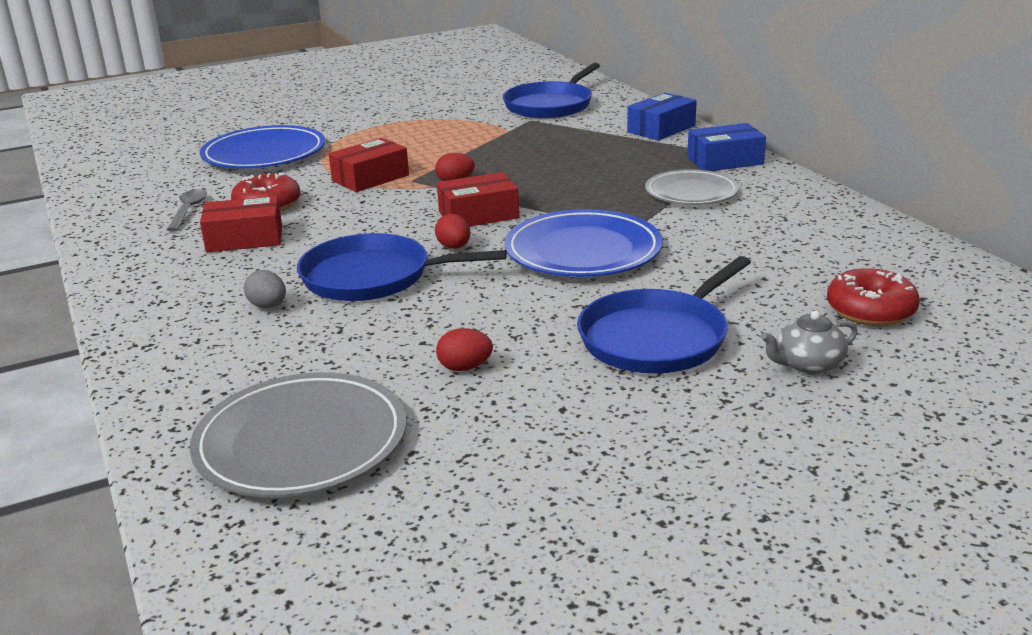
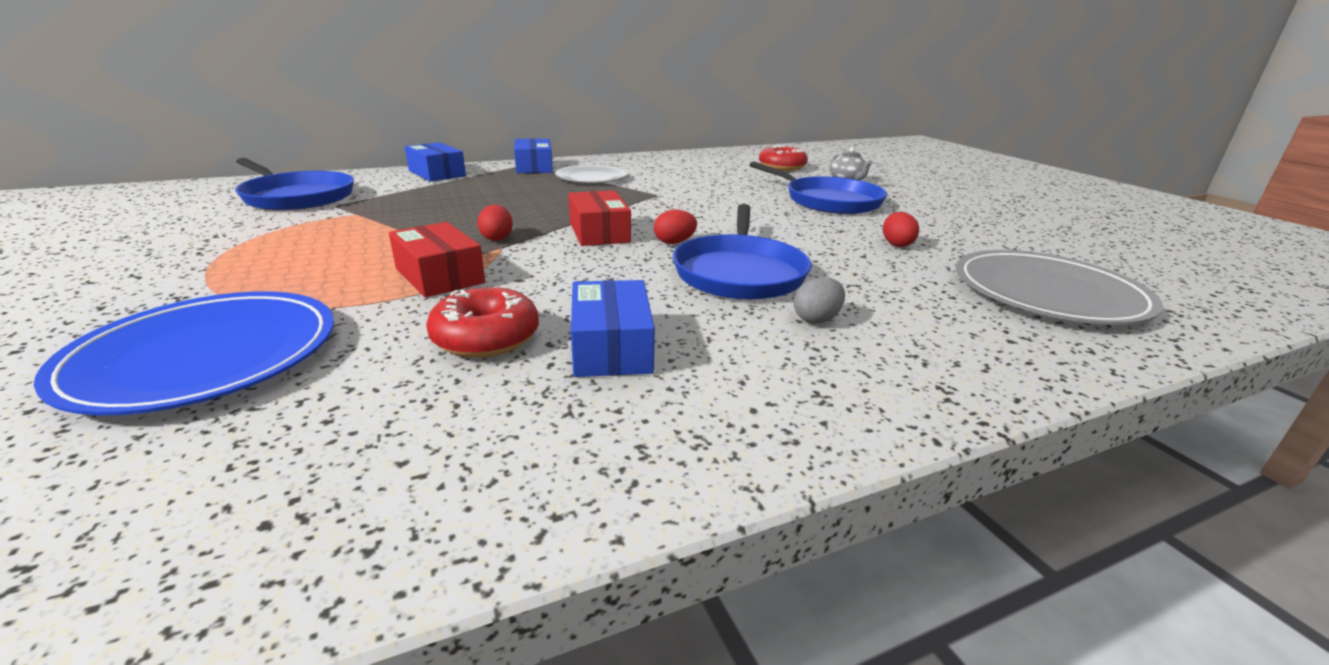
camera: 90 degrees left, 0 degrees up
grey spoon [167,189,207,231] -> none
red box [200,196,282,252] -> blue box [571,280,655,377]
blue plate [504,209,663,277] -> none

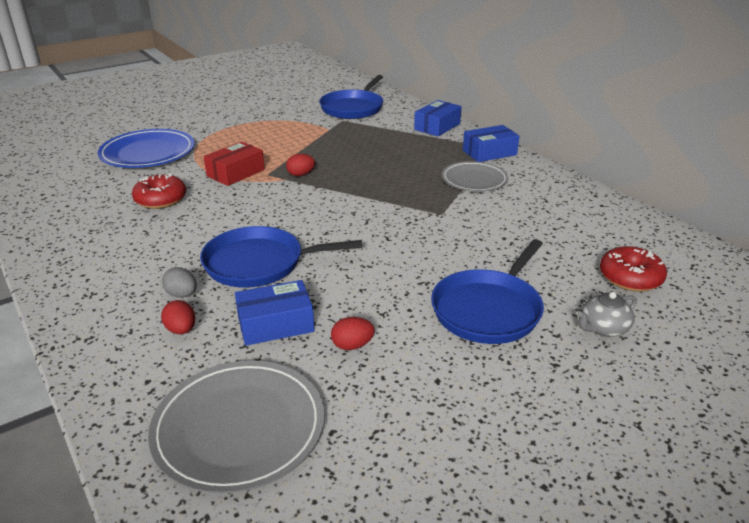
camera: 80 degrees right, 5 degrees up
red box [569,190,631,246] -> none
blue box [571,280,655,377] -> blue box moved to [235,280,315,346]
red egg [654,210,697,244] -> red egg moved to [161,300,195,334]

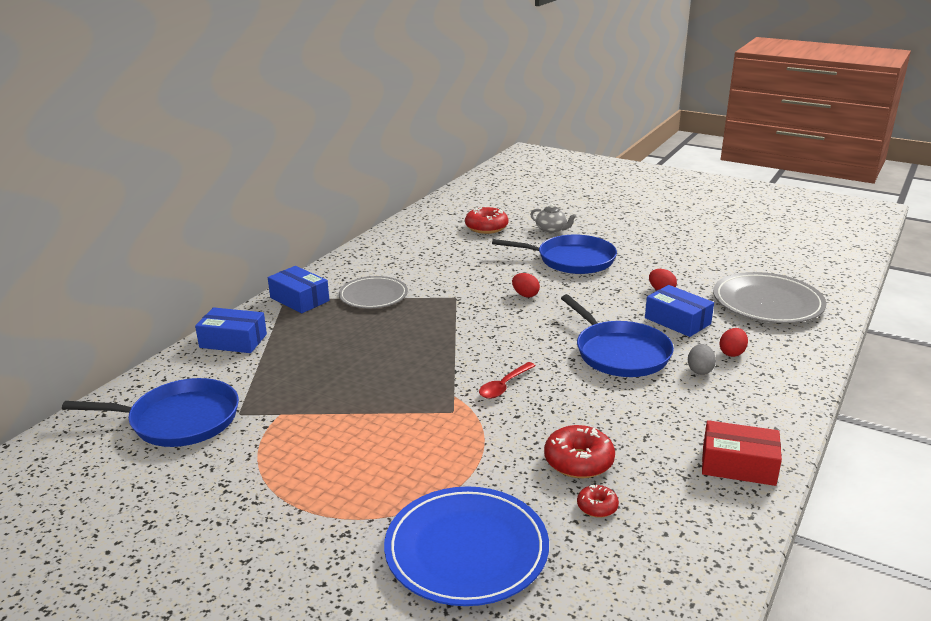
camera: 115 degrees left, 5 degrees down
red box [204,142,265,186] -> red box moved to [702,420,782,486]
red egg [286,154,315,176] -> red egg moved to [512,273,540,297]
none -> red spoon [479,362,536,399]
none -> red donut [577,485,619,518]

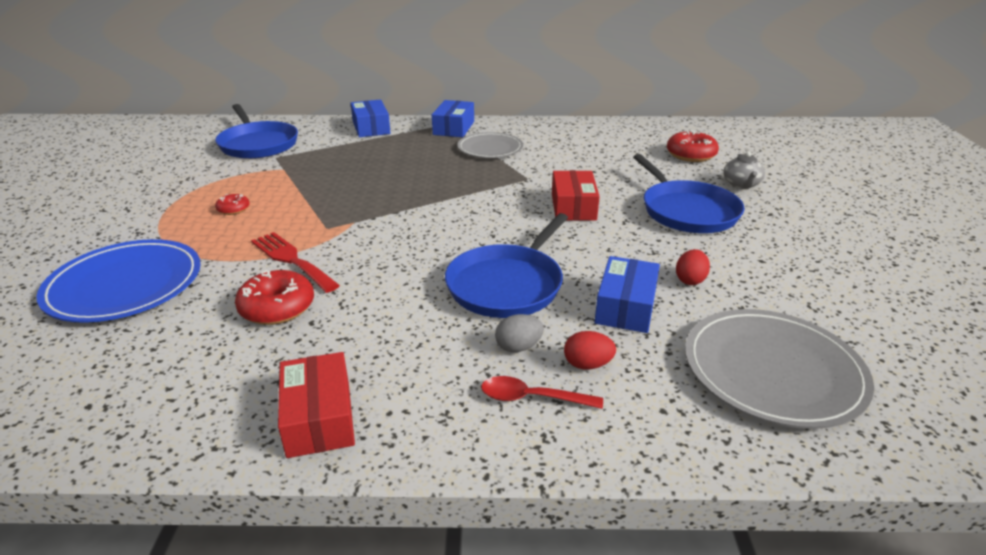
camera: 60 degrees right, 5 degrees up
red spoon [479,362,536,399] -> red spoon moved to [481,376,603,409]
red egg [512,273,540,297] -> red box [552,170,600,221]
red donut [577,485,619,518] -> red donut moved to [215,194,250,215]
none -> red fork [251,232,340,293]

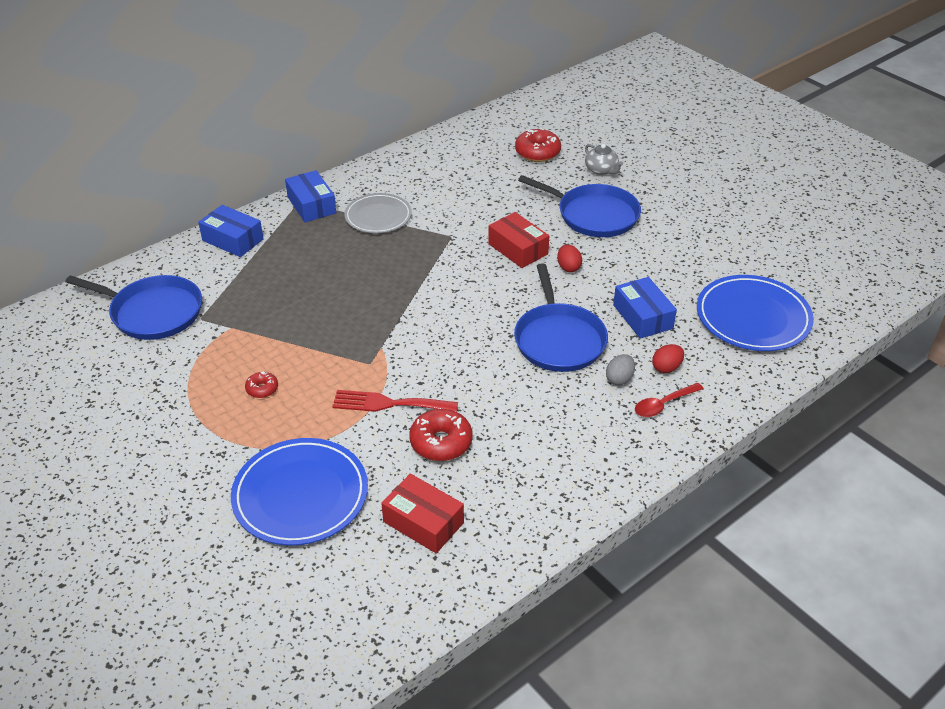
camera: 40 degrees left, 10 degrees up
red box [278,352,355,458] -> red box moved to [381,474,464,553]
red egg [676,249,710,285] -> red egg moved to [557,244,582,272]
grey plate [685,309,874,429] -> blue plate [697,275,814,351]

